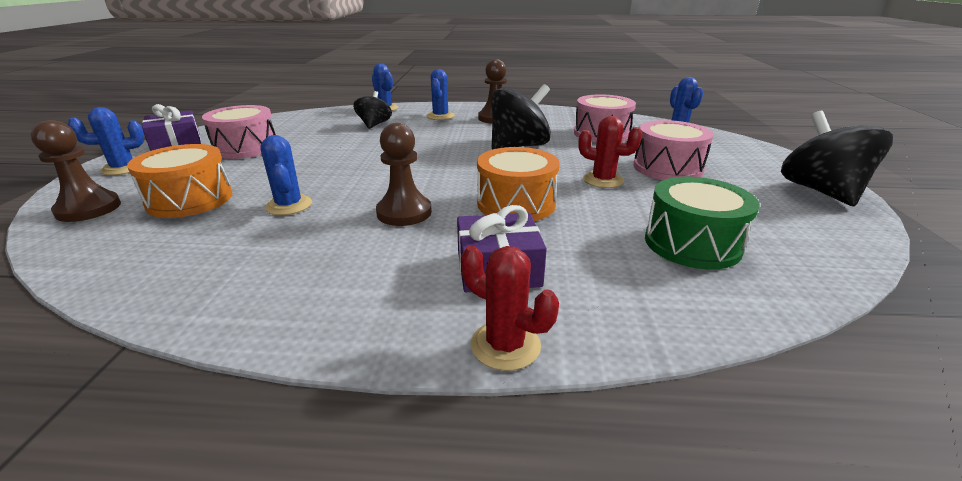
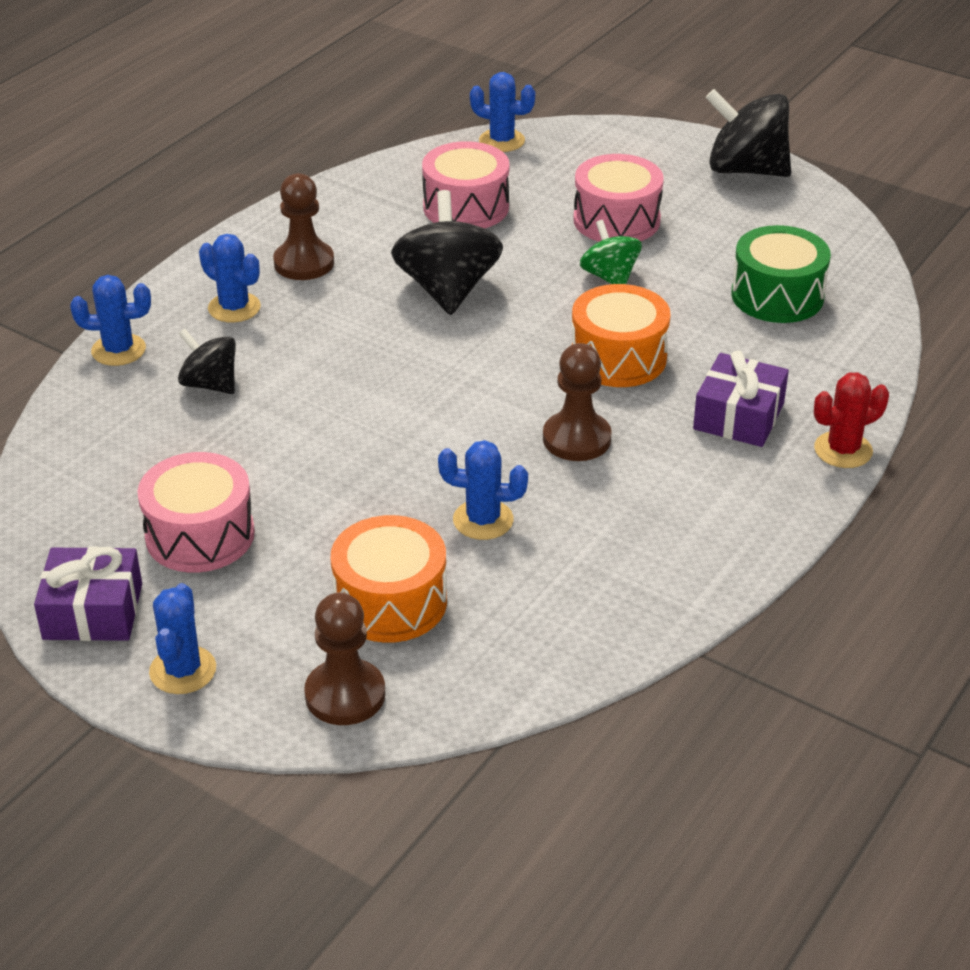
camera: 60 degrees left, 10 degrees up
red cactus [578,116,642,188] -> green spinning top [580,220,642,284]

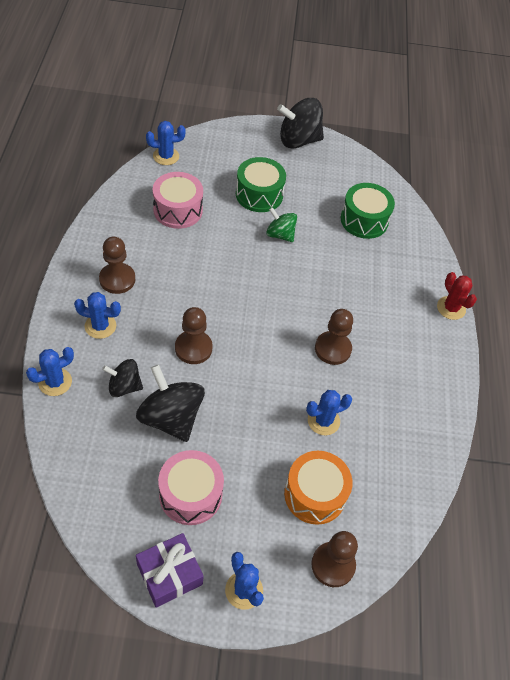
camera: 35 degrees left, 15 degrees up
black spinning top [391,190,503,315] -> black spinning top moved to [136,364,205,442]
orange drum [572,284,671,387] -> none
pink drum [573,154,664,242] -> green drum [236,157,286,212]
purple gift [693,350,789,447] -> none
red cactus [814,372,889,468] -> red cactus turned 60 degrees counterclockwise [437,272,477,320]
none -> brown pawn [175,307,213,364]

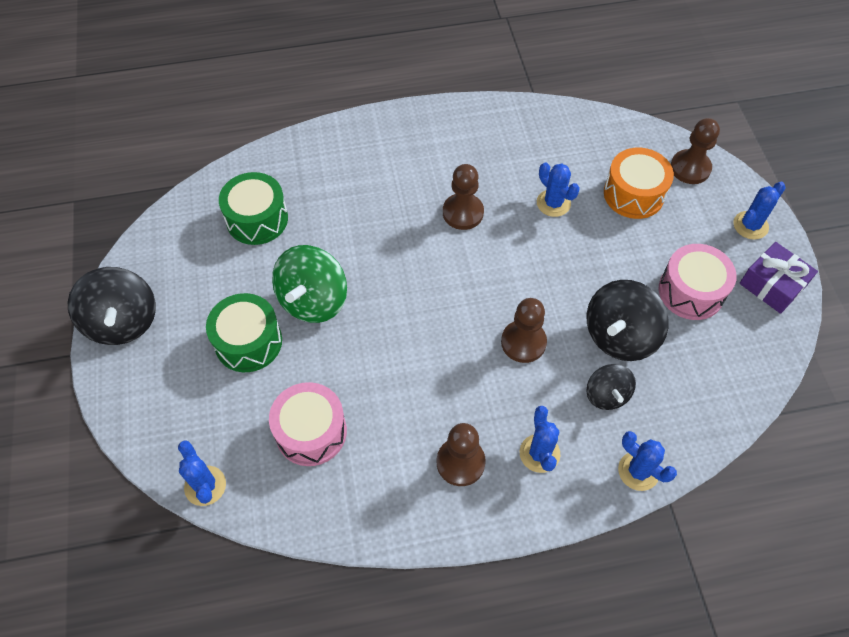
camera: 100 degrees left, 5 degrees up
green spinning top [266,207,297,242] -> green spinning top [272,245,347,323], size x1.68
red cactus [437,272,477,320] -> none

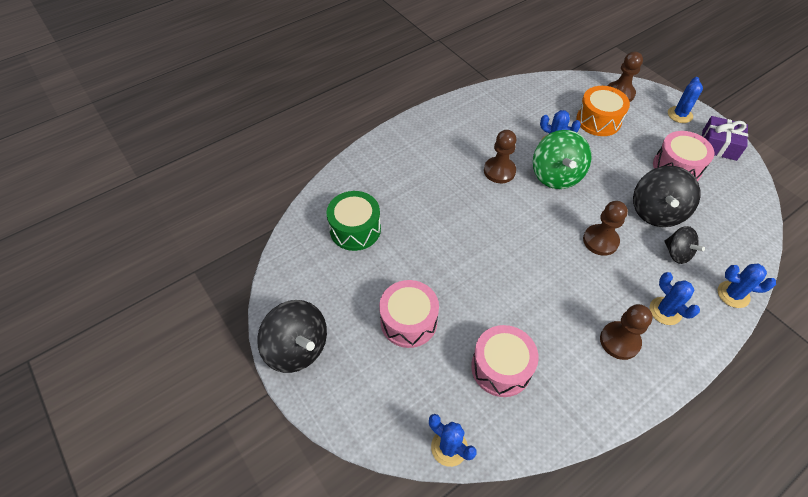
camera: 25 degrees left, 5 degrees down
green drum [206,293,282,372] -> pink drum [379,280,439,348]
green spinning top [272,245,347,323] -> green spinning top moved to [533,130,591,189]

